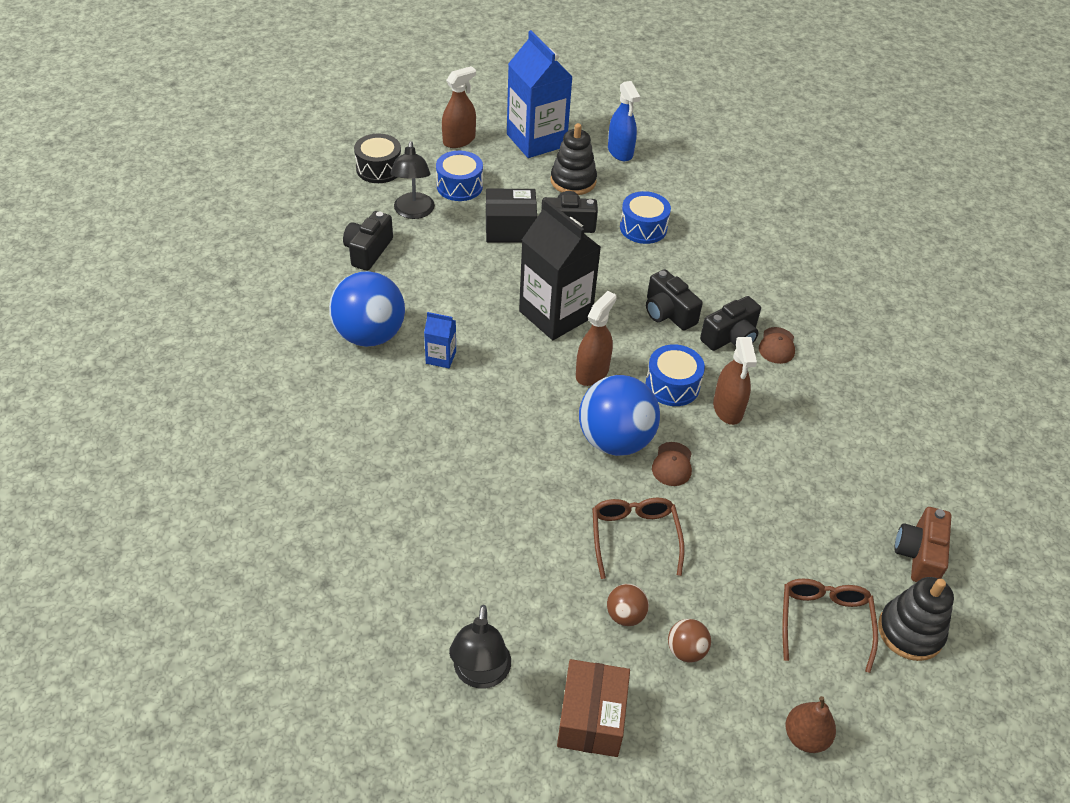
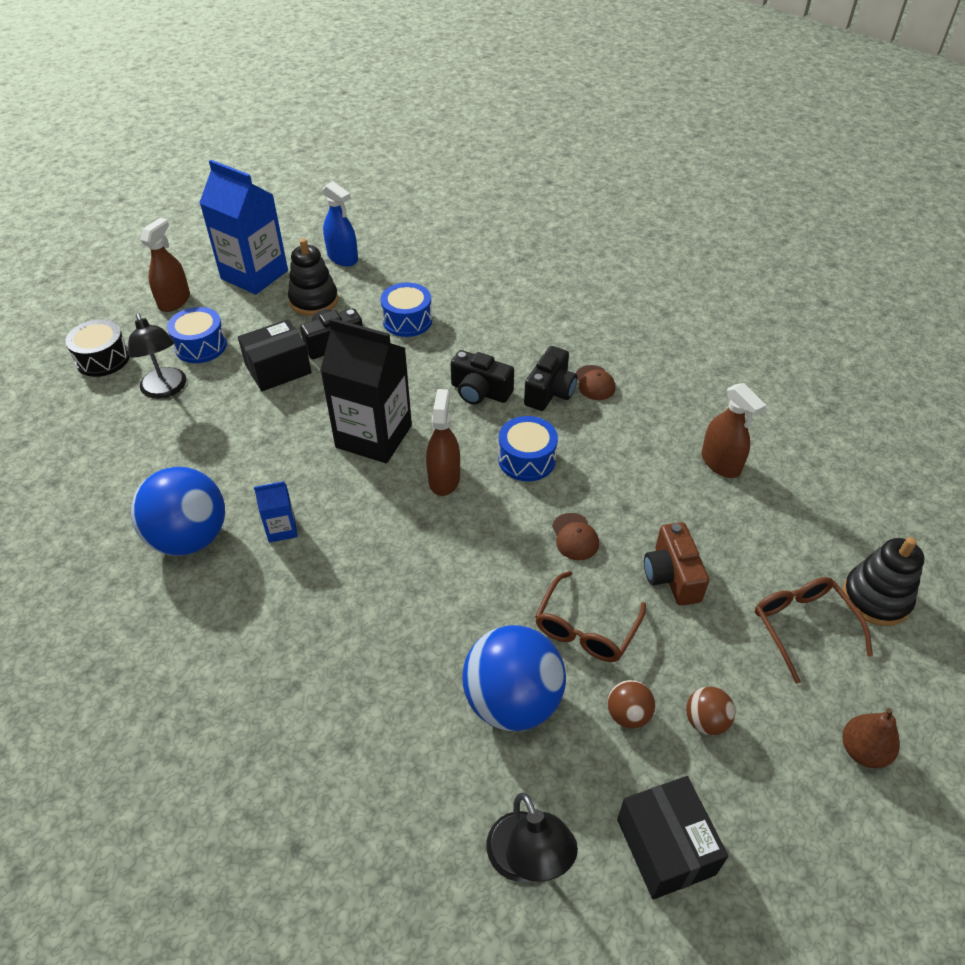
camera: 25 degrees left, 0 degrees up
black camera [343,211,393,271] -> none
brown box [557,659,630,757] -> black box [617,776,728,899]
blue ball [579,375,660,456] -> blue ball moved to [462,625,566,731]
brown glasses [592,498,685,579] -> brown glasses turned 120 degrees counterclockwise [535,571,646,662]
brown spray bottle [713,337,757,425] -> brown spray bottle moved to [701,383,766,478]
brown camera [894,507,951,582] -> brown camera moved to [644,522,709,606]

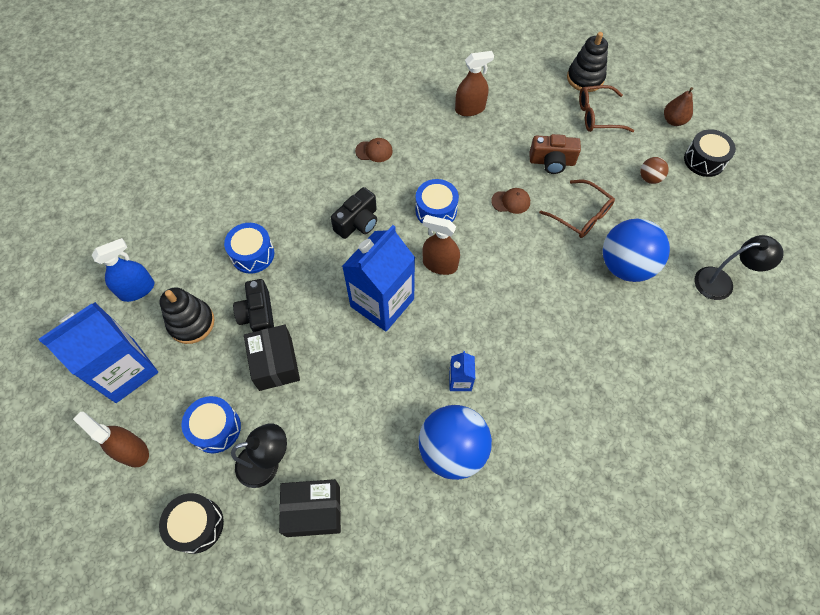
camera: 75 degrees left, 15 degrees up
black carton [320,318,412,463] -> blue carton [342,225,415,331]
black camera [524,346,577,411] -> none
brown ball [607,680,655,729] -> none
black box [617,776,728,899] -> black box moved to [279,479,341,537]
none -> black drum [684,129,736,177]

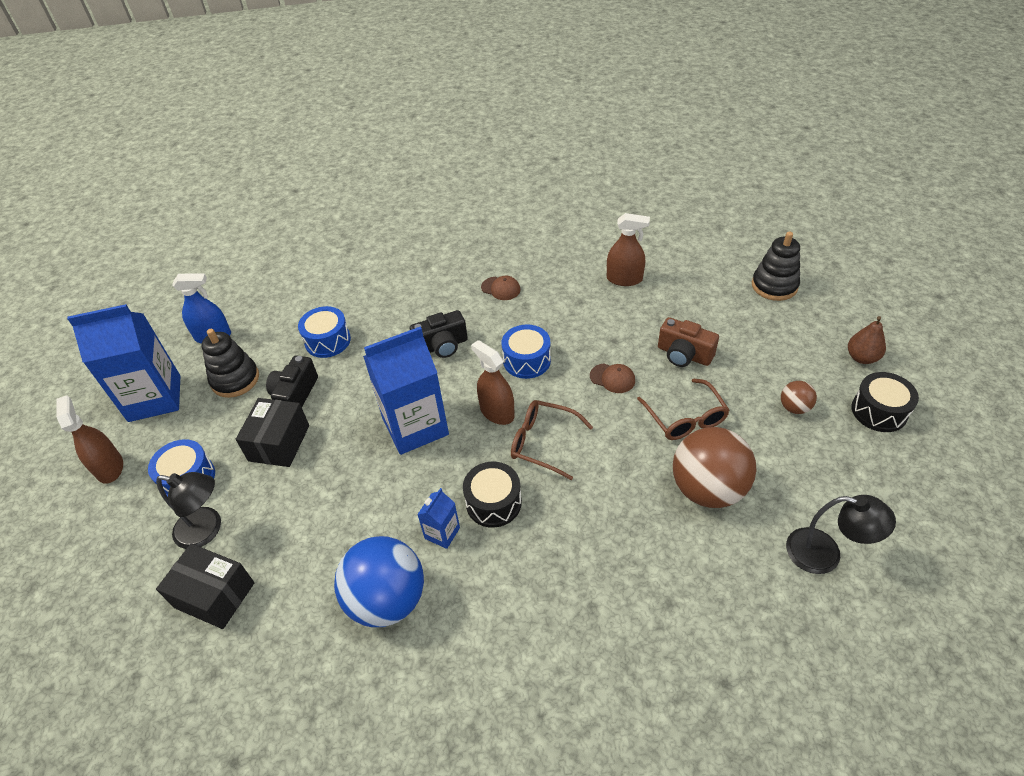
camera: 30 degrees right, 15 degrees down
black drum [159,493,224,554] -> black drum moved to [463,462,522,528]
brown glasses [579,85,634,132] -> brown glasses moved to [511,400,593,480]
blue ball [603,219,670,282] -> brown ball [673,427,756,508]

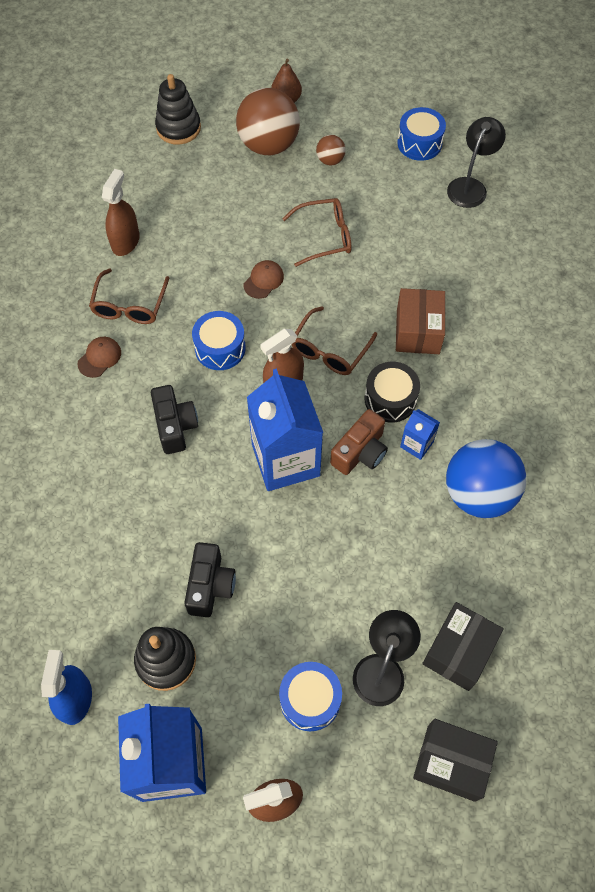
camera: 85 degrees left, 15 degrees up
black box [236,398,309,467] -> black box moved to [413,719,498,802]
black camera [266,355,318,407] -> black camera turned 105 degrees counterclockwise [184,542,236,617]
blue drum [298,306,351,358] -> blue drum moved to [397,107,446,161]
brown camera [658,317,719,367] -> brown camera moved to [330,409,388,475]
brown ball [673,427,756,508] -> brown ball moved to [236,88,300,155]
black drum [851,372,919,432] -> none
none -> brown glasses [89,268,169,324]
none -> brown box [396,288,445,354]

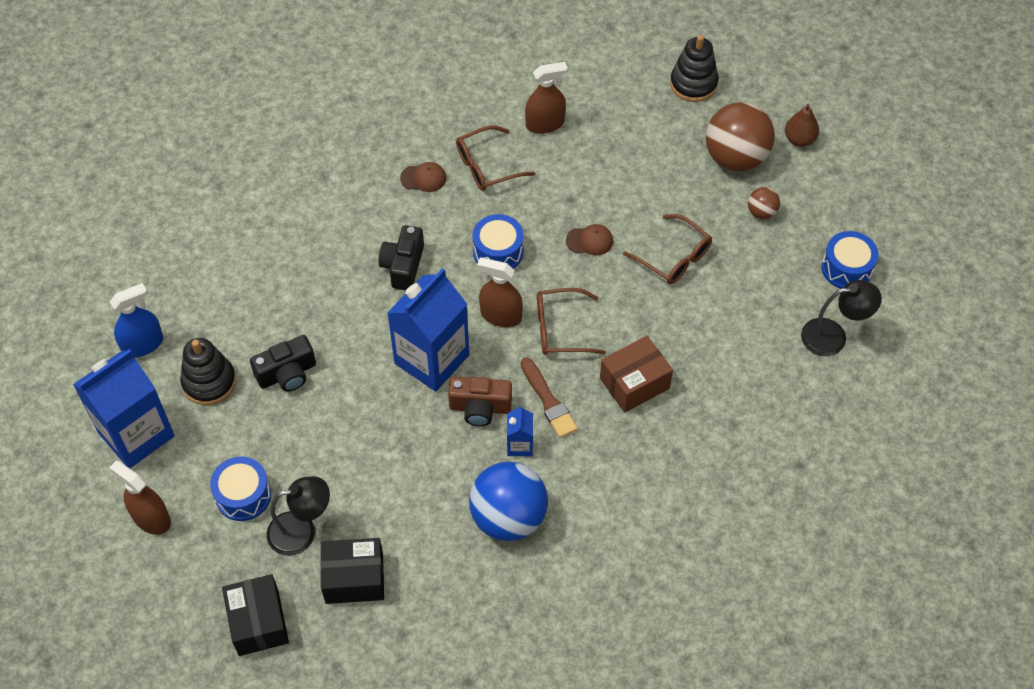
camera: 55 degrees right, 5 degrees down
black camera [151,385,198,454] -> black camera turned 150 degrees clockwise [378,225,424,290]
black drum [365,362,420,423] -> brown brush [521,357,578,438]

